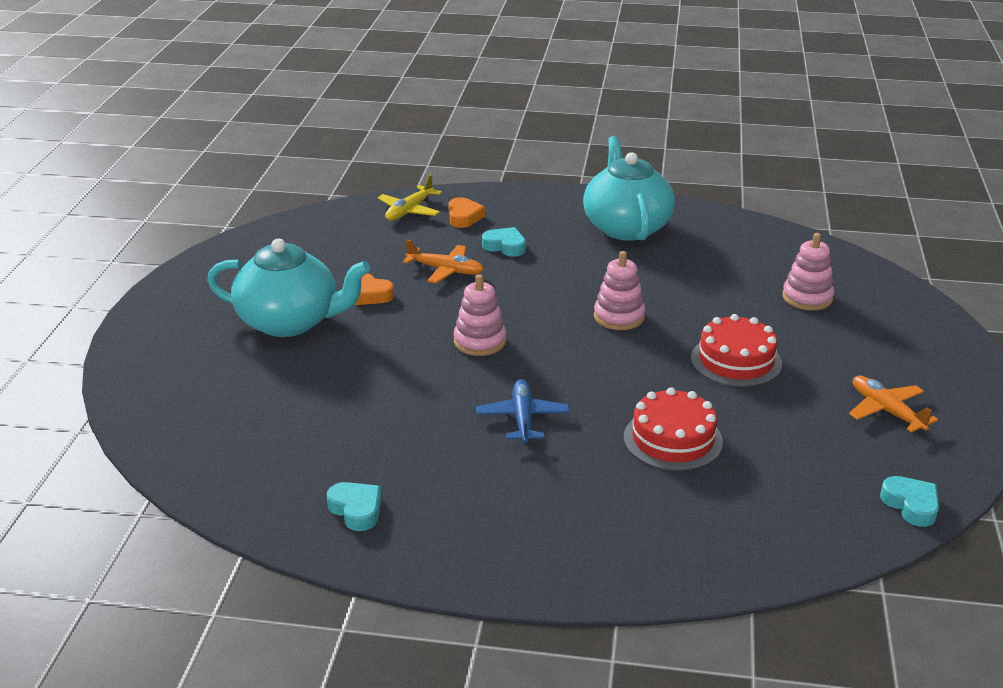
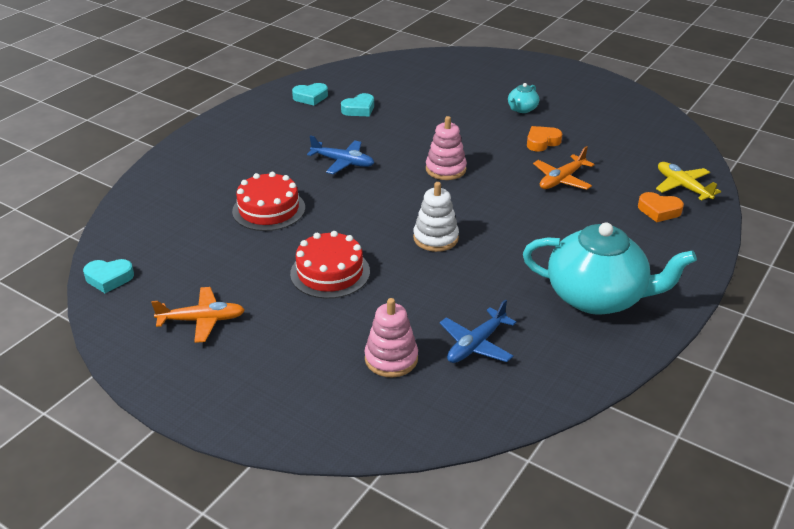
camera: 115 degrees right, 5 degrees up
turquoise teapot [207,239,370,337] -> turquoise teapot [508,83,539,113], size x0.43
turquoise heart [482,227,526,257] -> turquoise heart moved to [341,93,374,116]
pink stacking toy [594,251,645,330] -> white stacking toy [413,182,459,252]
none -> blue plane [440,299,516,363]

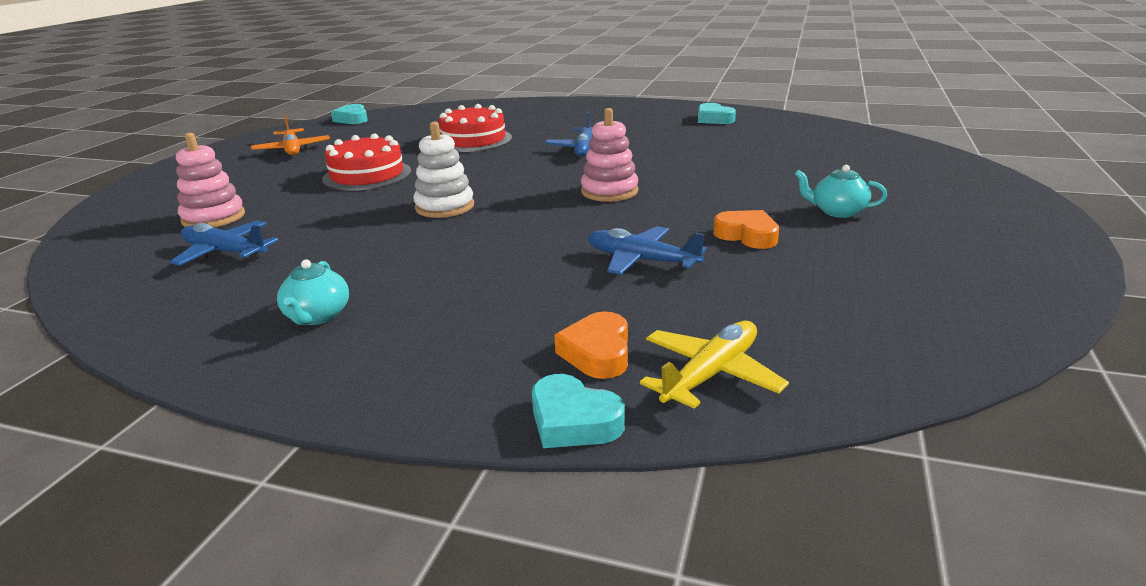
camera: 75 degrees right, 10 degrees down
turquoise heart [341,93,374,116] -> turquoise heart moved to [532,374,625,448]
turquoise teapot [523,223,697,315] -> turquoise teapot [277,260,349,325], size x0.43
orange plane [533,146,595,190] -> blue plane [588,226,707,275]

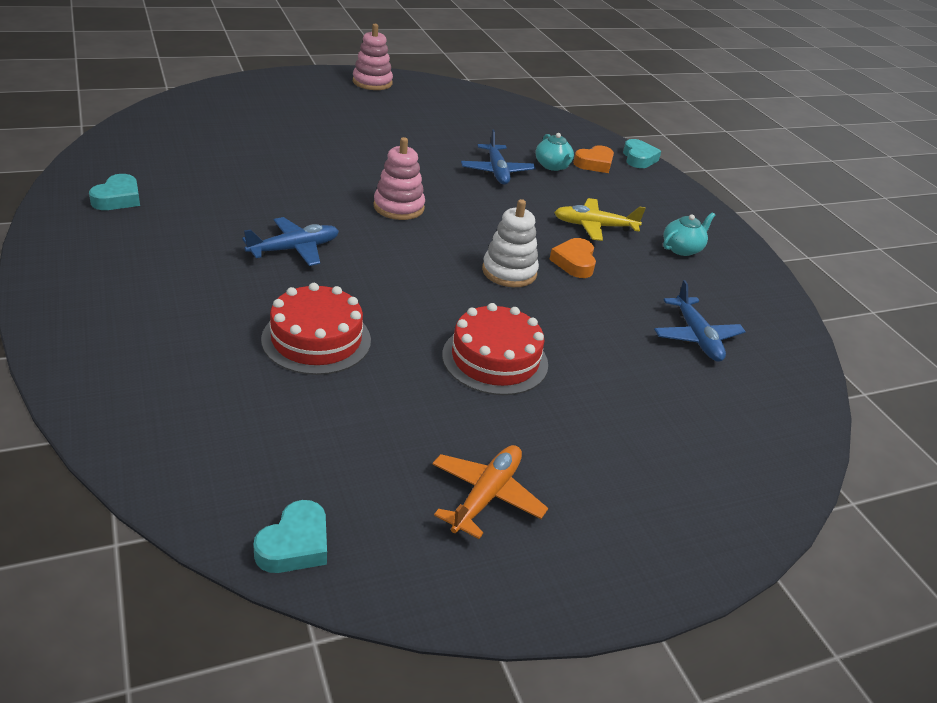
camera: 135 degrees left, 10 degrees up
pink stacking toy [176,133,245,228] -> pink stacking toy moved to [353,24,393,90]
yellow plane [640,321,789,409] -> yellow plane moved to [554,198,646,241]
orange heart [713,210,779,249] -> orange heart moved to [549,238,596,278]
turquoise teapot [795,165,887,218] -> turquoise teapot moved to [535,133,574,171]

